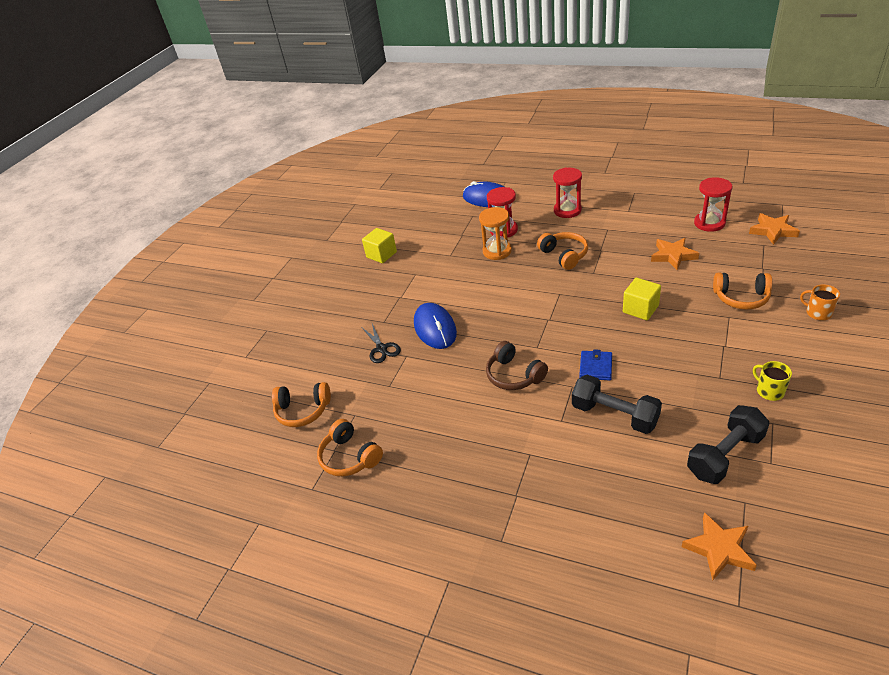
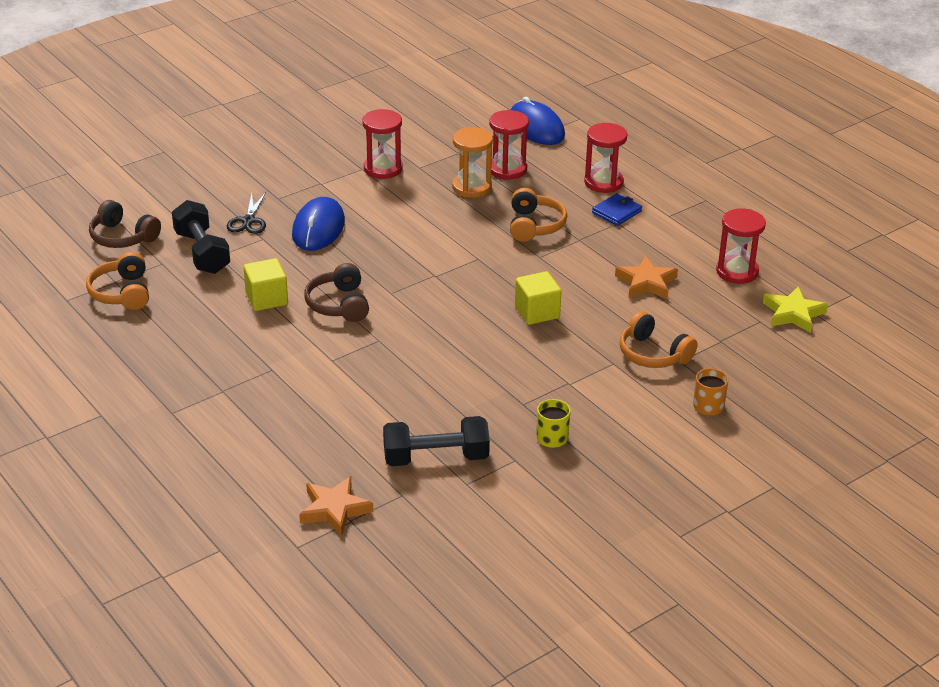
camera: 25 degrees right, 5 degrees down
orange headphones [272,382,331,427] -> brown headphones [89,200,161,248]
yellow cube [362,228,397,263] -> yellow cube moved to [244,258,288,311]
black dumbbell [572,375,662,434] -> black dumbbell moved to [172,200,230,274]
blue wallet [579,349,612,380] -> blue wallet moved to [592,193,642,226]
orange star [749,213,800,245] -> yellow star [763,286,828,333]
none -> red hourglass [362,109,403,179]

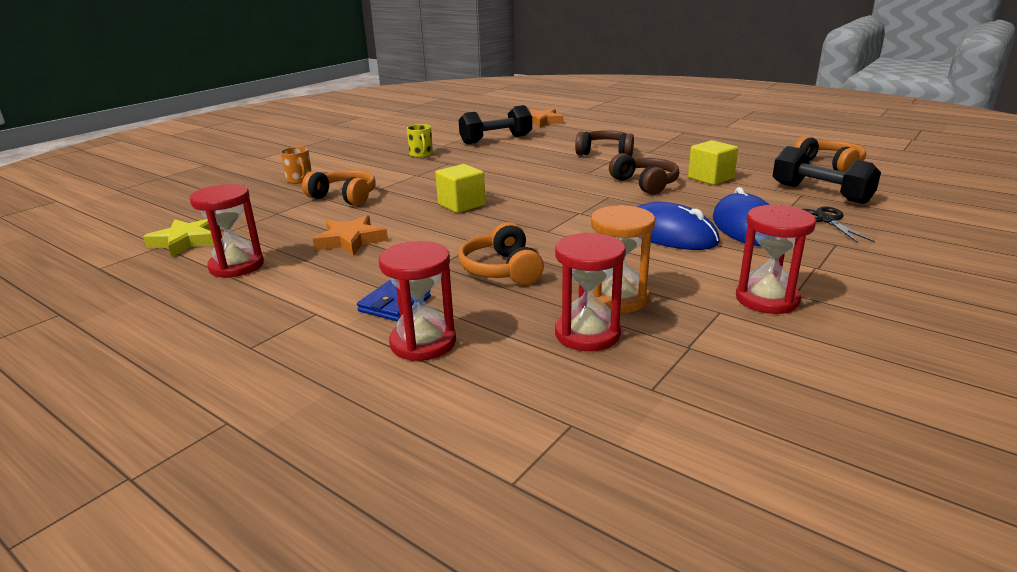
camera: 165 degrees right, 10 degrees down
brown headphones [89,200,161,248] -> brown headphones moved to [575,130,634,157]
blue mouse [510,97,565,145] -> blue mouse moved to [637,202,720,250]

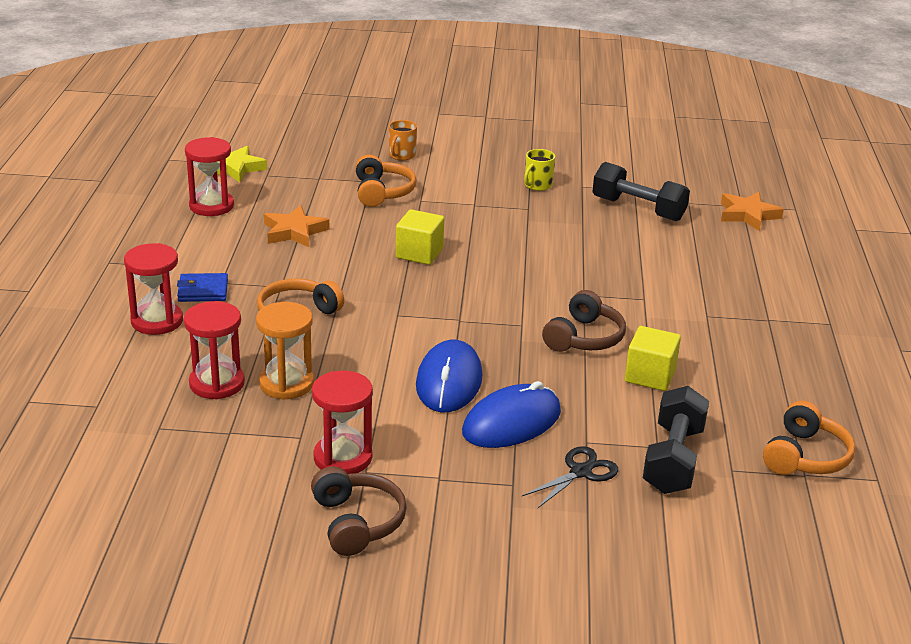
camera: 55 degrees right, 5 degrees up
brown headphones [575,130,634,157] -> brown headphones moved to [311,466,407,556]

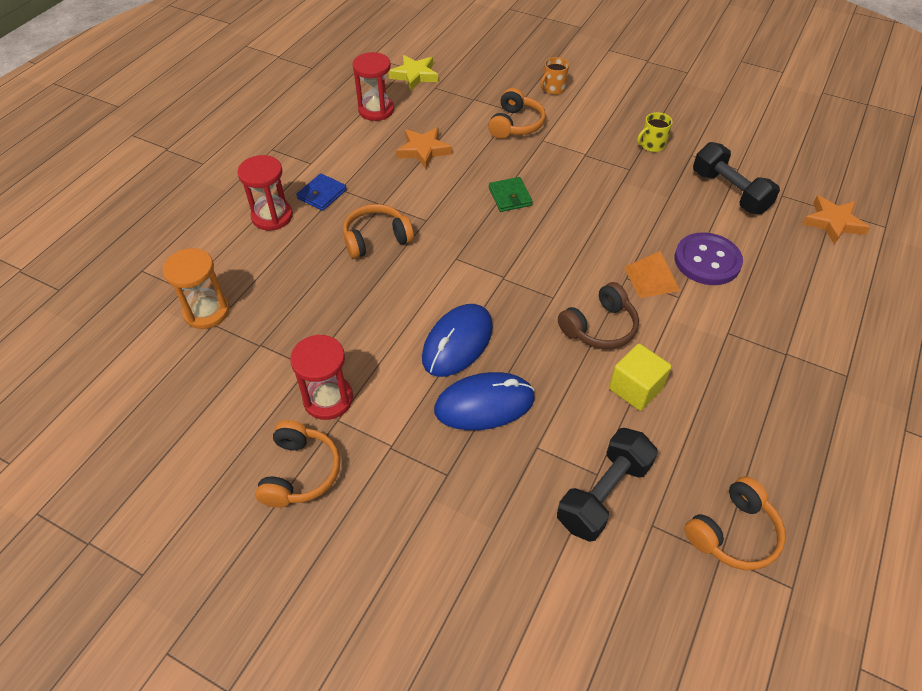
camera: 25 degrees right, 20 degrees up
blue wallet [177,273,228,302] -> blue wallet turned 75 degrees counterclockwise [296,173,347,211]
red hourglass [184,301,245,399] -> none
orange hourglass [256,302,314,400] -> orange hourglass moved to [163,248,230,329]
brown headphones [311,466,407,556] -> orange headphones [255,420,340,508]
yellow cube [396,209,444,265] -> green wallet [489,177,533,212]
black scissors [522,446,618,508] -> none
none -> orange pyramid [624,251,680,298]
none -> purple button [675,232,743,285]

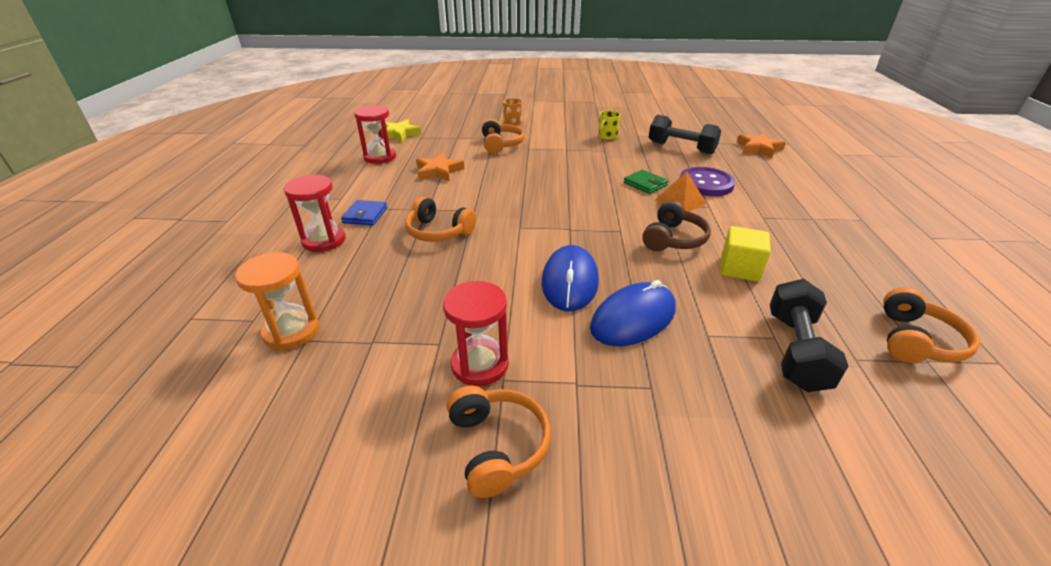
camera: 25 degrees left, 15 degrees down
orange headphones [343,204,414,259] -> orange headphones turned 105 degrees counterclockwise [405,197,476,242]
green wallet [489,177,533,212] -> green wallet moved to [624,170,669,194]

